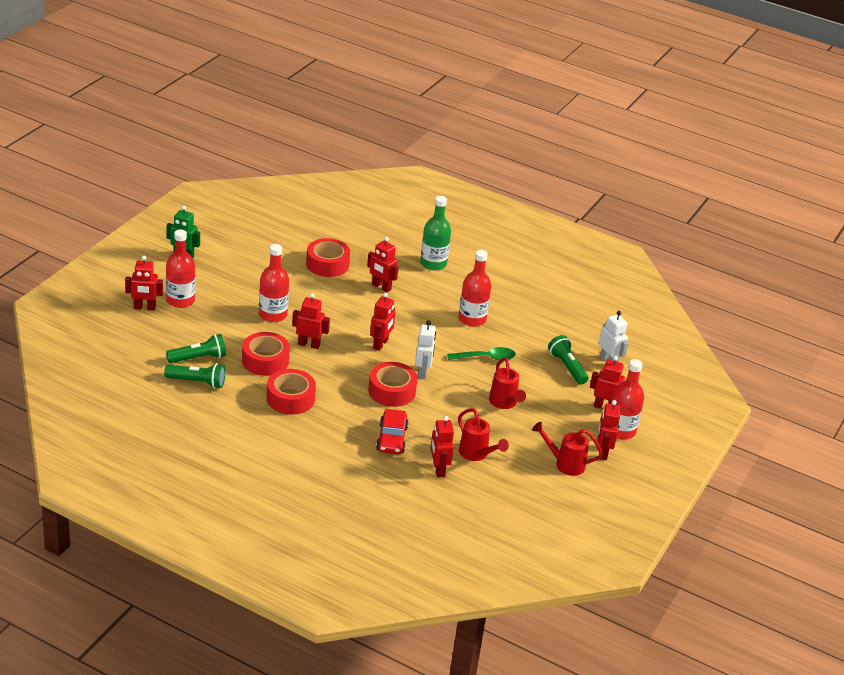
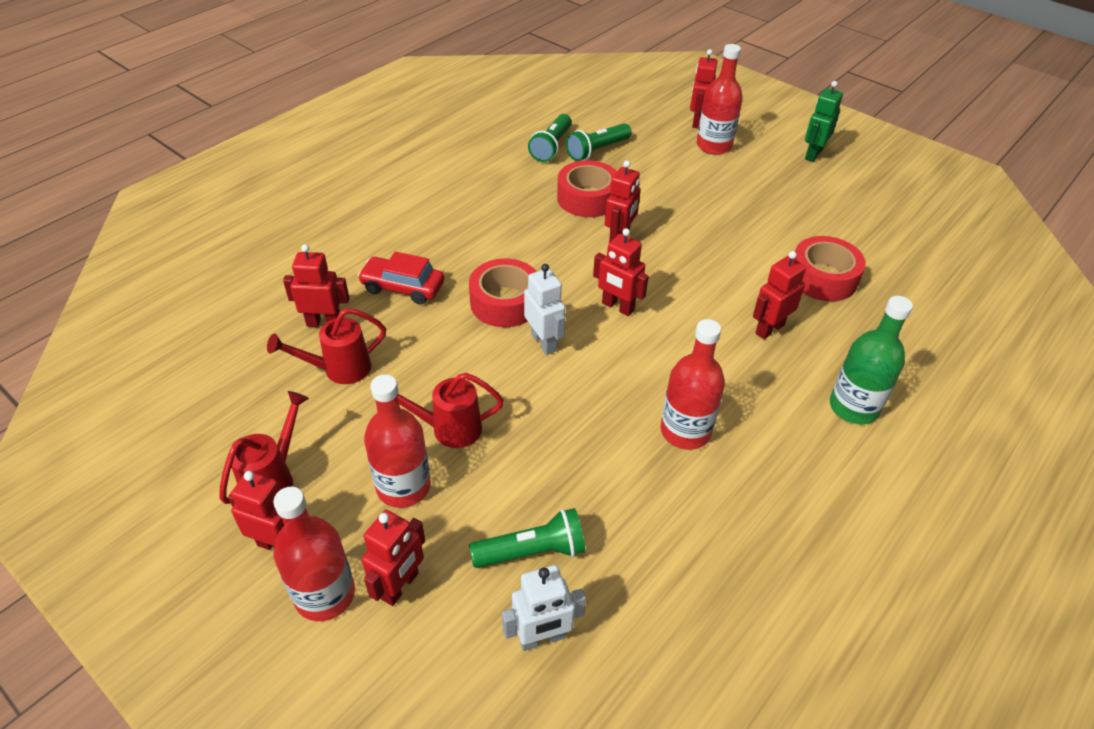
camera: 105 degrees right, 10 degrees up
green flashlight [166,334,226,363] -> green flashlight turned 60 degrees clockwise [566,123,632,161]
red bottle [259,244,289,322] -> red bottle moved to [364,374,431,508]
red tape [267,369,316,415] -> none
white robot [415,320,436,379] -> white robot turned 135 degrees counterclockwise [524,264,565,355]
green spoon [447,347,516,360] -> none

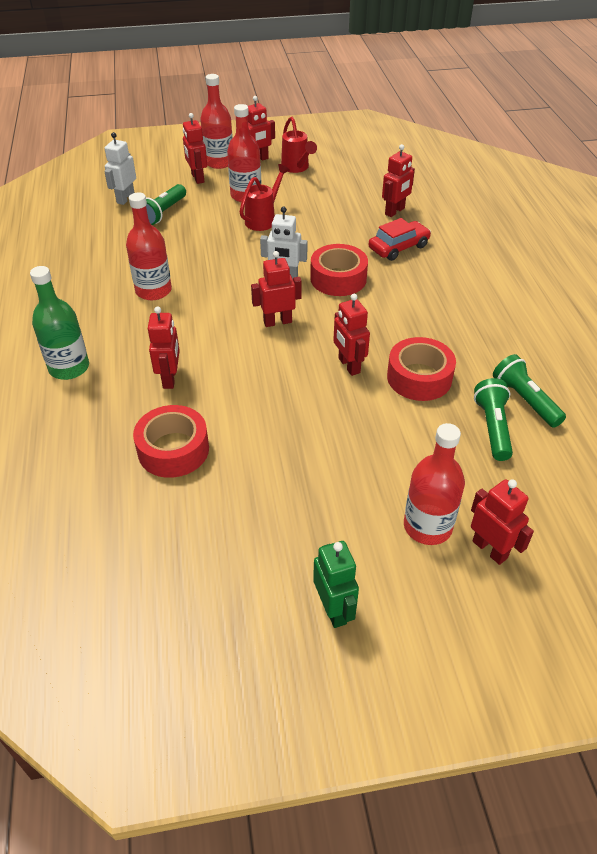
camera: 130 degrees right, 0 degrees up
red watering can [267,308,386,384] -> none

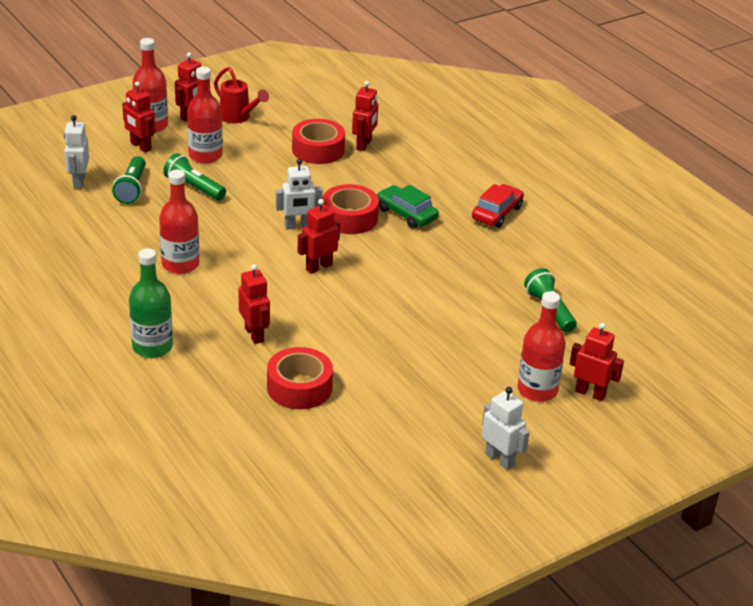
camera: 25 degrees left, 10 degrees down
red watering can [240,164,290,231] -> none
green robot [313,541,359,628] -> white robot [482,387,530,470]
red robot [333,294,370,376] -> none
red car [369,218,431,261] -> red car moved to [472,184,524,228]
red tape [387,337,456,401] -> red tape moved to [292,119,345,164]
green flashlight [493,354,566,428] -> green flashlight moved to [163,153,226,200]
none -> green car [377,185,439,229]

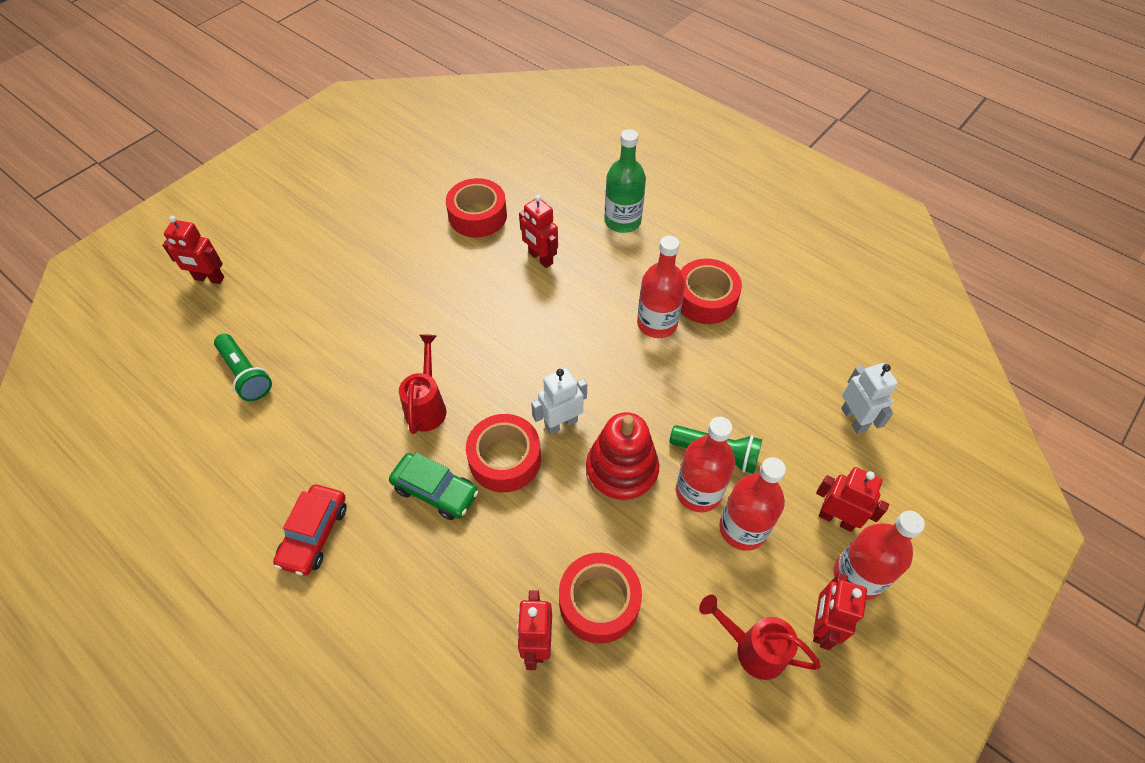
camera: 165 degrees right, 20 degrees up
green flashlight [112,156,146,204] -> none
red robot [298,199,340,274] -> none
white robot [482,387,530,470] -> none
red bottle [517,291,566,402] -> red bottle moved to [676,417,735,513]
none -> red watering can [399,334,446,434]
none -> red stacking toy [586,412,659,504]
none -> red tape [681,259,742,324]

